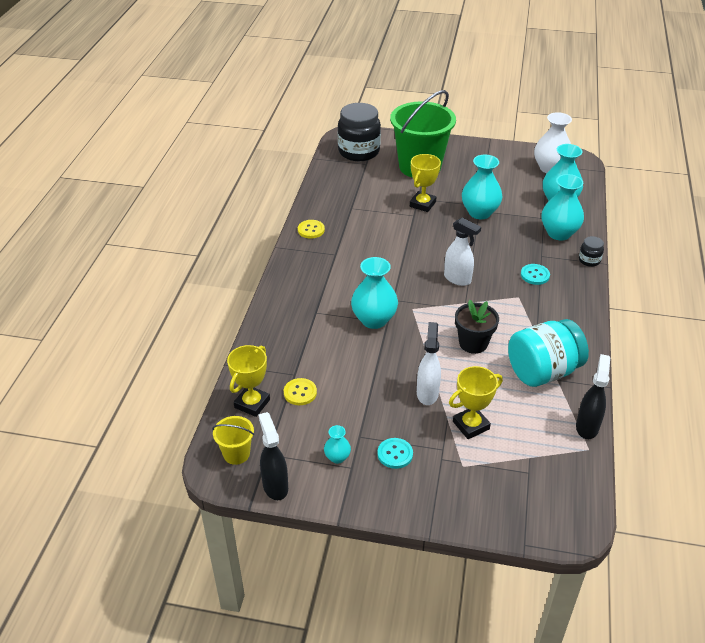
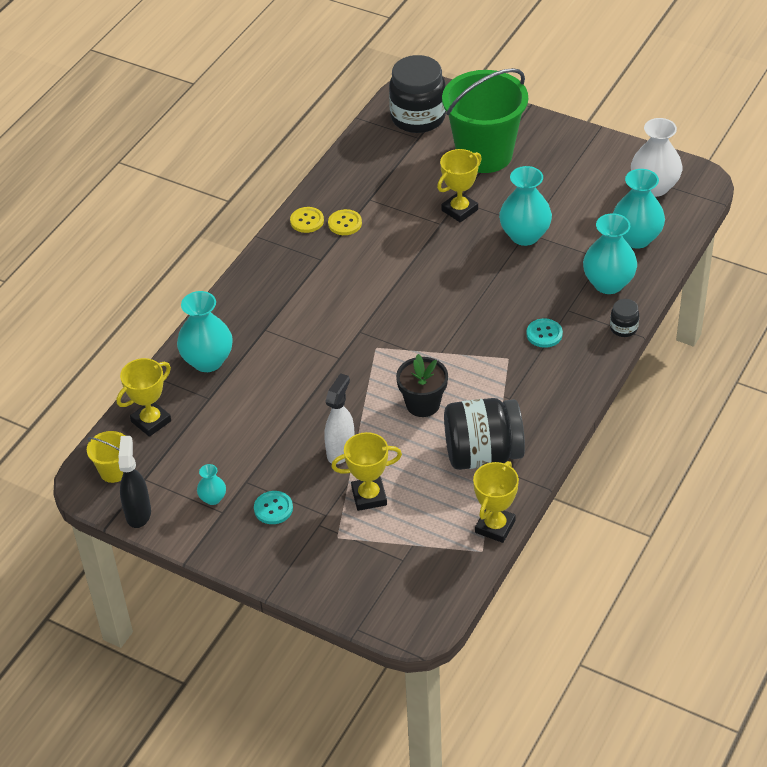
camera: 20 degrees right, 5 degrees up
yellow button [284,378,317,405] -> yellow button moved to [328,209,362,235]
turquoise vase [351,257,398,329] -> turquoise vase moved to [177,291,233,372]
white spray bottle [444,217,481,286] -> none
turquoise jar [508,319,589,387] -> black jar [444,398,525,470]
black spray bottle [576,354,610,439] -> yellow trophy [473,461,519,543]

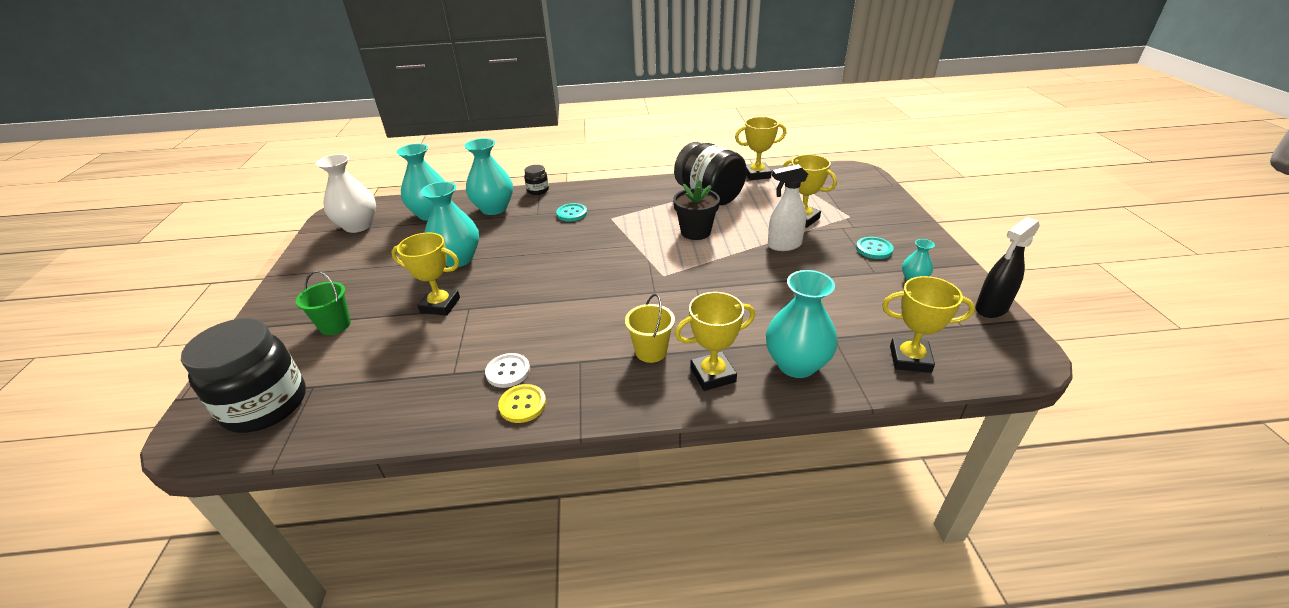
camera: 125 degrees left, 10 degrees down
yellow bucket [87,431,125,483] -> yellow bucket moved to [625,294,675,363]
yellow button [328,209,362,235] -> white button [485,353,530,388]
green bucket [442,68,528,173] -> green bucket [296,271,351,335], size x0.44
none -> yellow trophy [674,292,755,391]

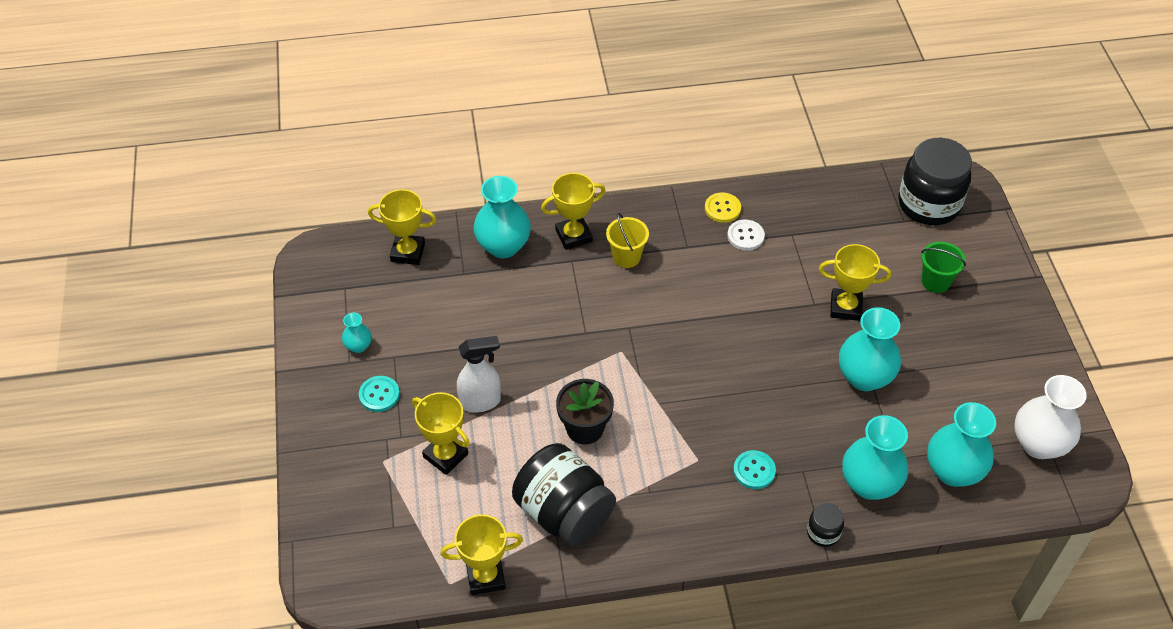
camera: 175 degrees right, 15 degrees up
black spray bottle [975,217,1040,318] -> none

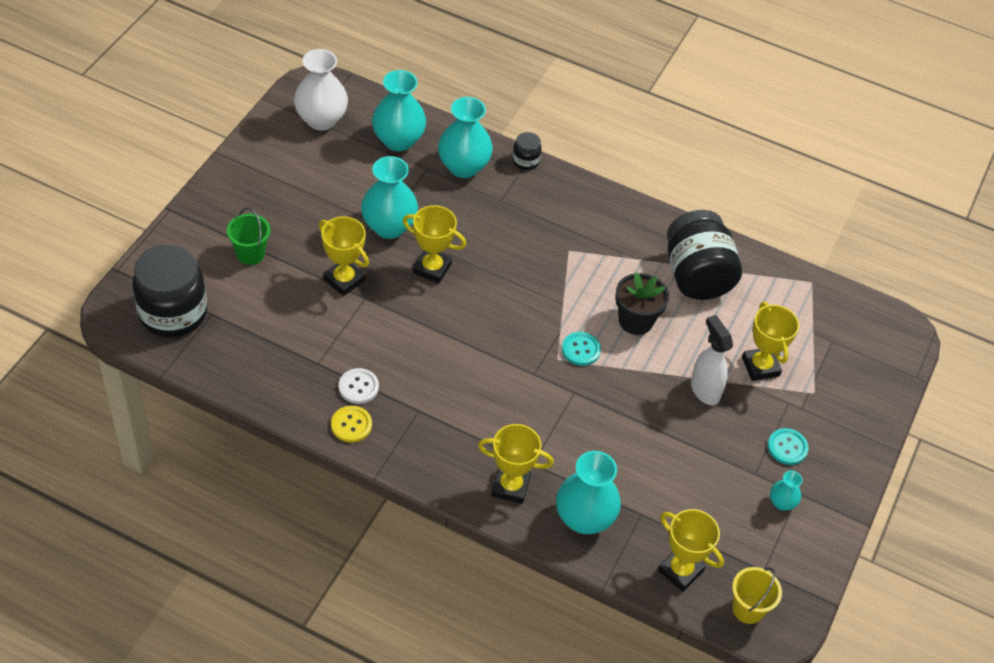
camera: 150 degrees left, 0 degrees up
yellow trophy [440,514,523,595] -> yellow trophy moved to [403,205,466,284]
white spray bottle [457,336,501,412] -> white spray bottle turned 45 degrees clockwise [691,315,733,405]
yellow bucket [606,213,649,268] -> yellow bucket moved to [732,567,782,624]
turquoise button [733,450,776,489] -> turquoise button moved to [562,332,601,366]

